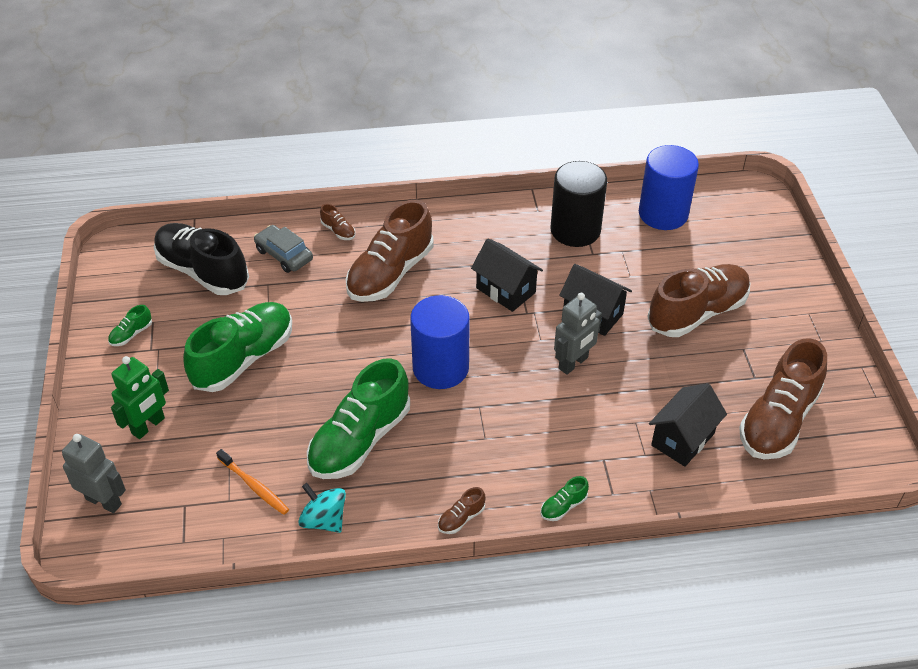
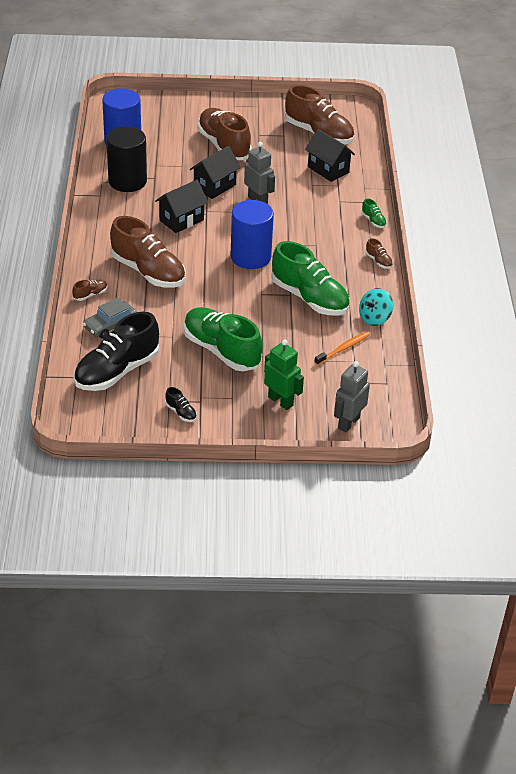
camera: 85 degrees left, 5 degrees down
green shoe [108,305,152,346] -> black shoe [165,387,197,422]

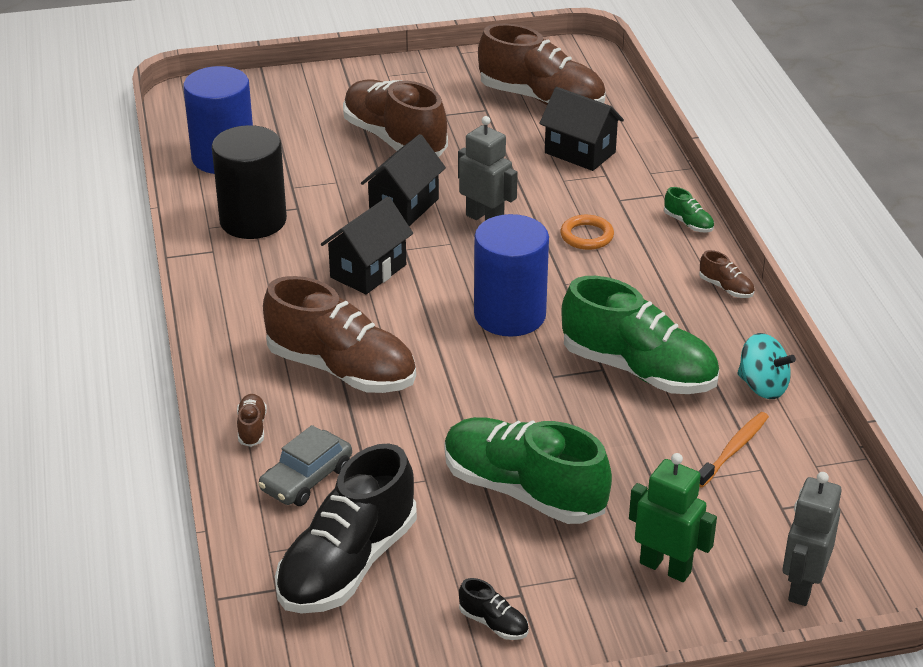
camera: 10 degrees left, 5 degrees down
brown shoe [72,280,108,301] -> brown shoe turned 45 degrees counterclockwise [237,394,267,447]
turquoise spinning top [359,288,393,326] -> turquoise spinning top turned 90 degrees counterclockwise [737,333,796,399]
none -> orange ring [560,215,614,250]

